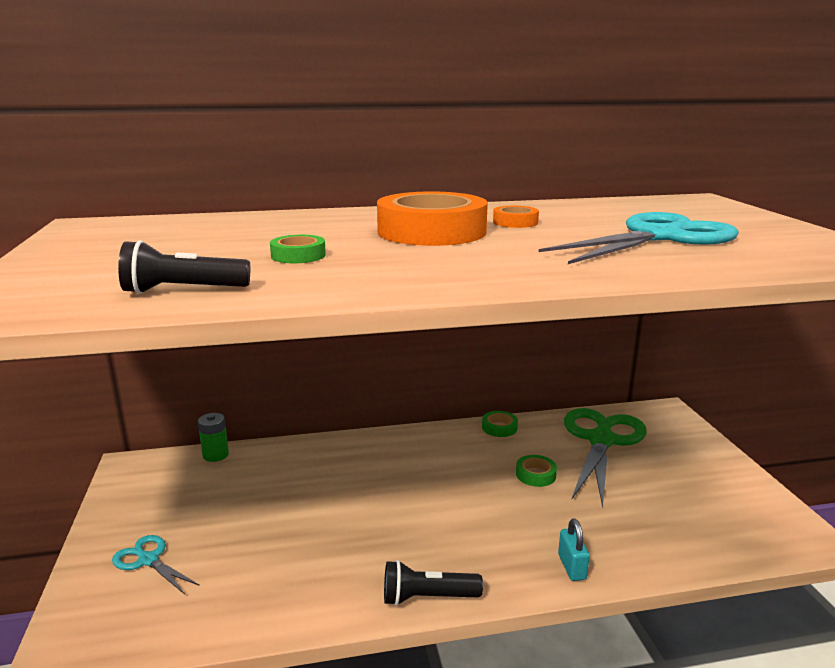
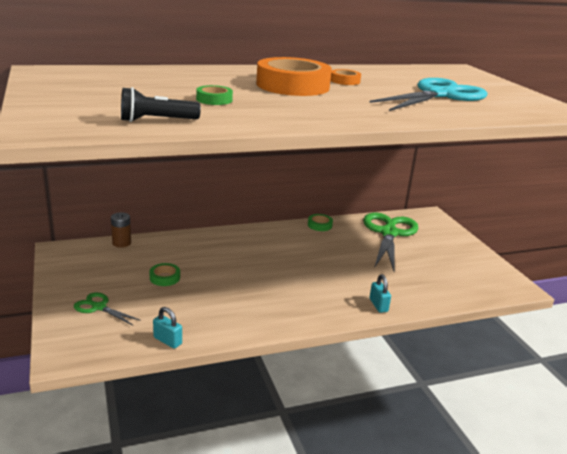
camera: 10 degrees left, 5 degrees up
turquoise scissors [112,535,200,594] -> green scissors [74,292,141,325]
green battery [198,413,229,462] -> brown battery [111,212,131,248]
black flashlight [384,560,483,606] -> none
green tape [516,455,557,487] -> green tape moved to [149,263,180,286]
none -> turquoise padlock [153,307,182,349]

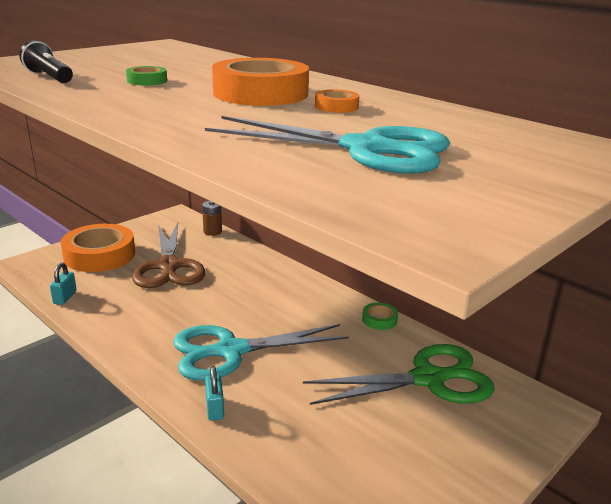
camera: 65 degrees right, 0 degrees up
green scissors [74,292,141,325] -> orange tape [61,224,135,272]
green tape [149,263,180,286] -> brown scissors [132,223,205,288]
turquoise padlock [370,274,391,313] -> turquoise padlock turned 60 degrees counterclockwise [205,366,224,421]
none -> turquoise scissors [173,324,349,381]

